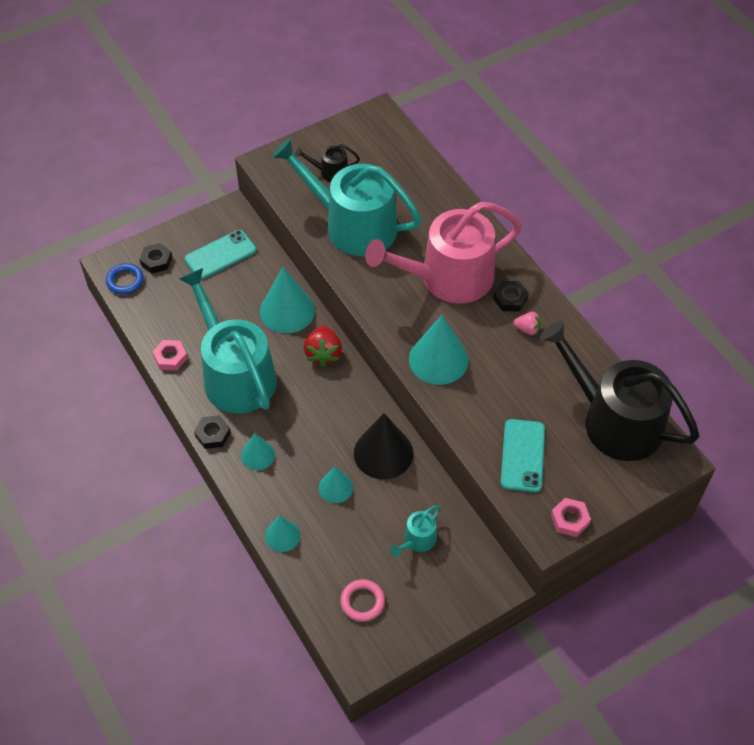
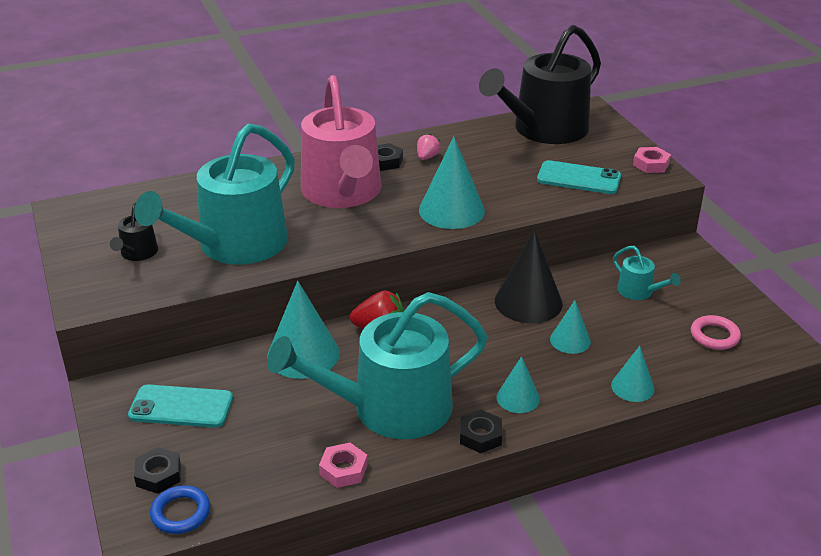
camera: 80 degrees left, 20 degrees down
turquoise phone [184,230,256,280] -> turquoise phone turned 60 degrees counterclockwise [128,384,233,428]

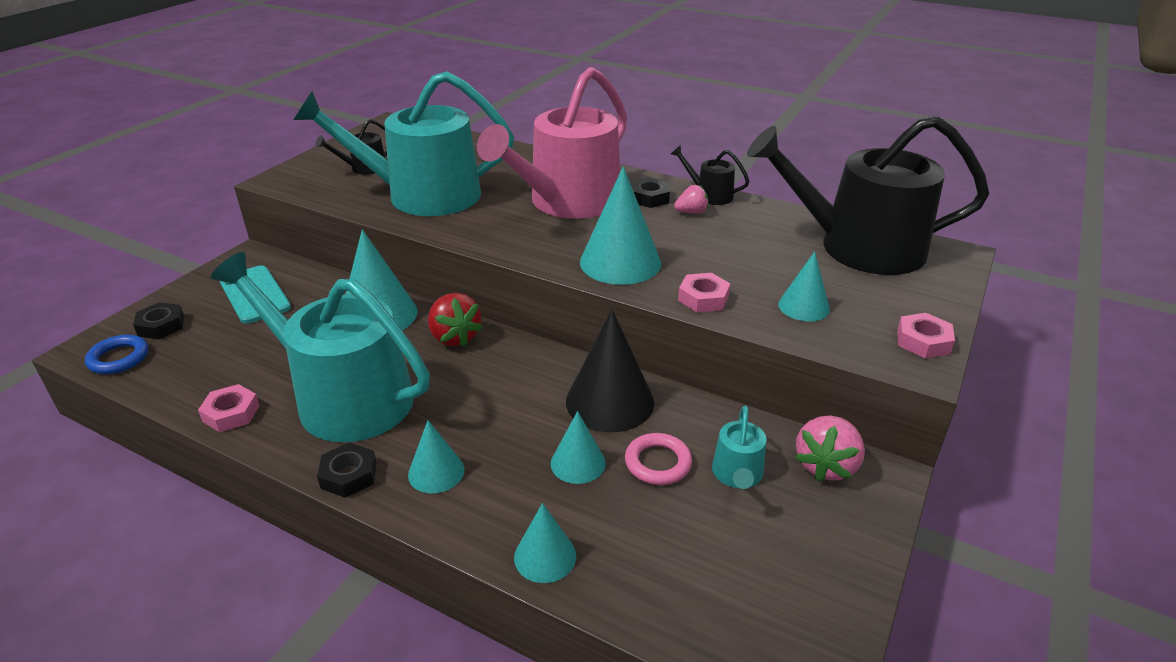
camera: 50 degrees right, 0 degrees up
turquoise phone [537,160,621,194] -> turquoise cone [778,251,830,321]
pink ring [691,315,741,350] -> pink ring moved to [625,433,692,485]
none -> black watering can [671,145,750,205]
none -> pink nut [678,273,730,312]
none -> pink strawberry [795,416,865,482]

